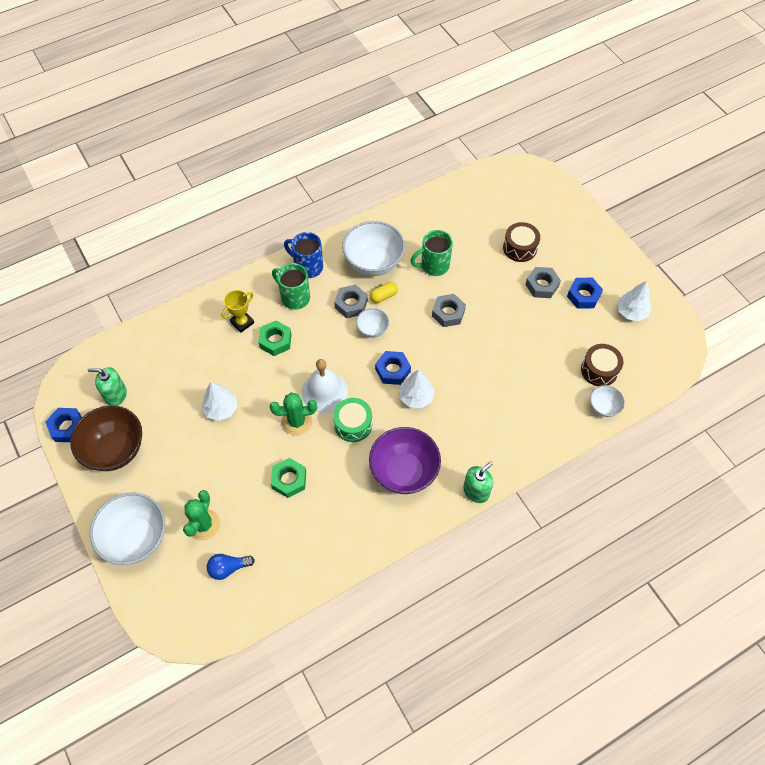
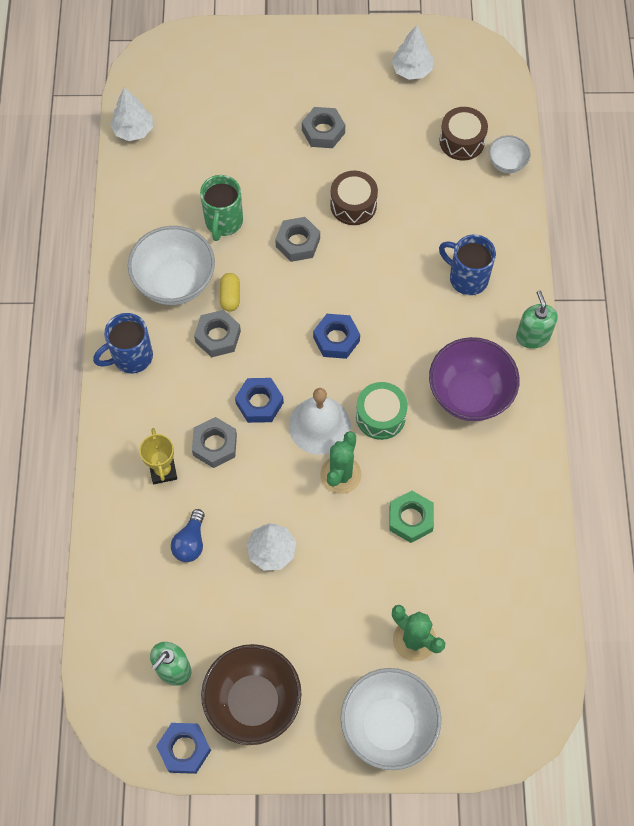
camera: 60 degrees left, 5 degrees up
blue light bulb [207,554,255,580] -> blue light bulb moved to [171,509,205,562]
green nut [258,320,292,356] -> grey nut [192,417,237,468]
green mug [272,263,310,310] -> none
white bowl [356,308,389,338] -> none
white tree [399,370,435,408] -> white tree moved to [110,87,153,141]
brown drum [503,222,540,262] -> brown drum moved to [330,171,378,225]
blue nut [567,278,603,309] -> blue nut moved to [235,378,284,423]
none -> blue mug [439,234,496,295]

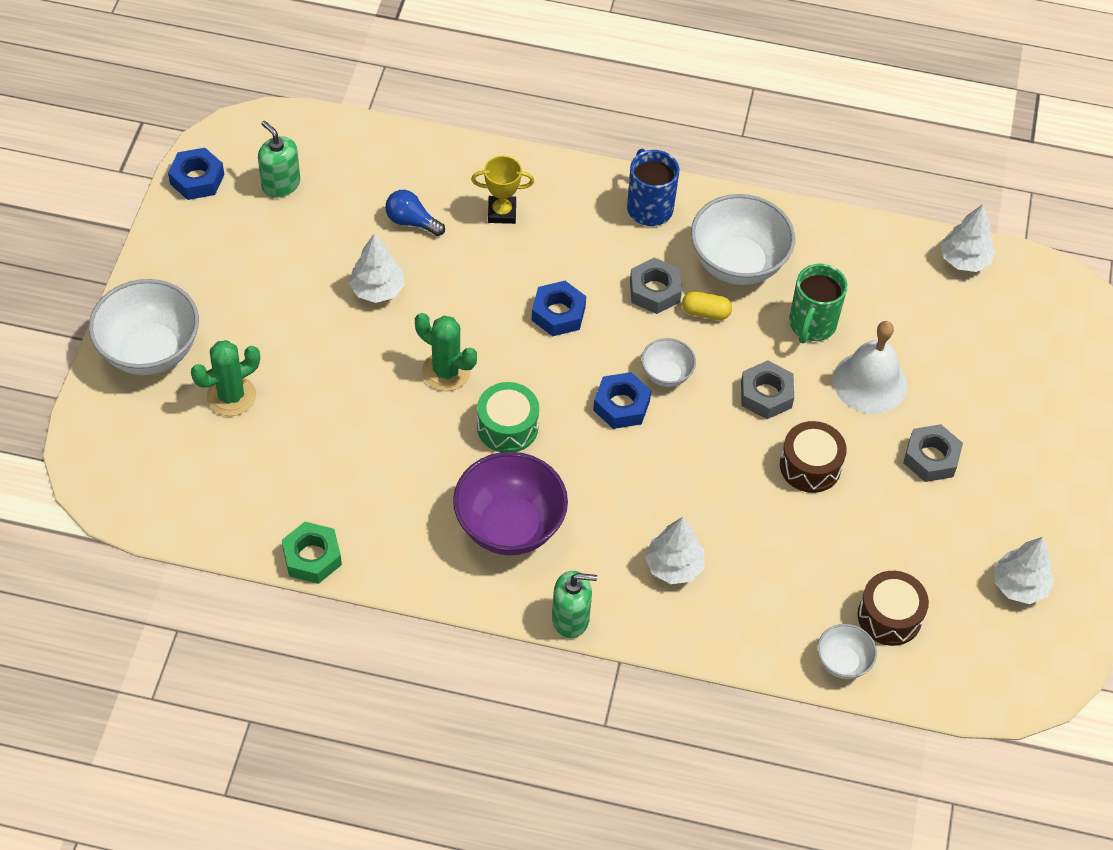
camera: 100 degrees right, 10 degrees down
grey nut [192,417,237,468] -> none
green mug [200,175,243,241] -> green mug turned 90 degrees counterclockwise [789,264,847,343]
brown bowl [201,644,302,745] -> none
white bell [289,388,351,455] -> white bell moved to [833,321,907,414]
green nut [389,491,434,543] -> green nut moved to [282,522,342,584]
blue mug [439,234,496,295] -> white tree [645,517,705,584]
none -> white bowl [641,338,696,387]

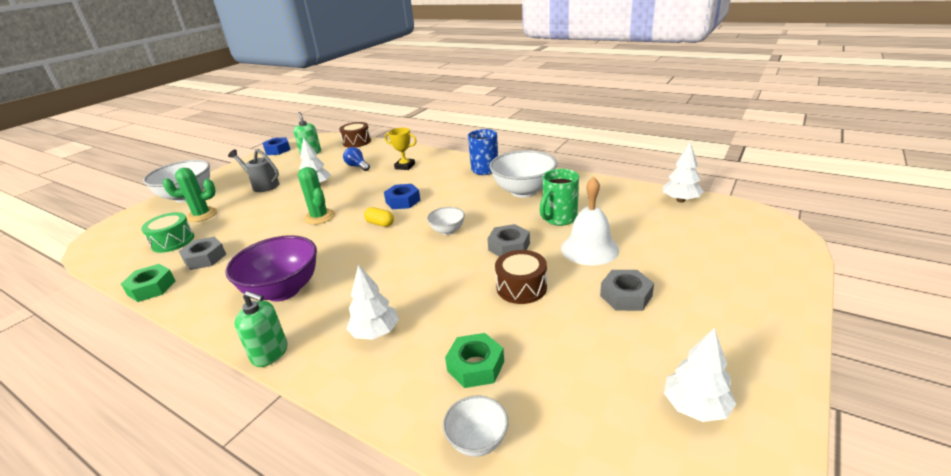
camera: 25 degrees right, 25 degrees down
green drum [477,382,539,452] -> green drum moved to [141,212,194,253]
blue nut [593,372,651,429] -> none
grey nut [630,257,682,314] -> grey nut moved to [179,237,226,270]
yellow capsule [682,291,732,320] -> yellow capsule moved to [364,207,394,227]
brown drum [858,571,929,646] -> brown drum moved to [339,122,371,148]
none -> grey watering can [228,149,280,192]
none -> green nut [445,333,504,388]

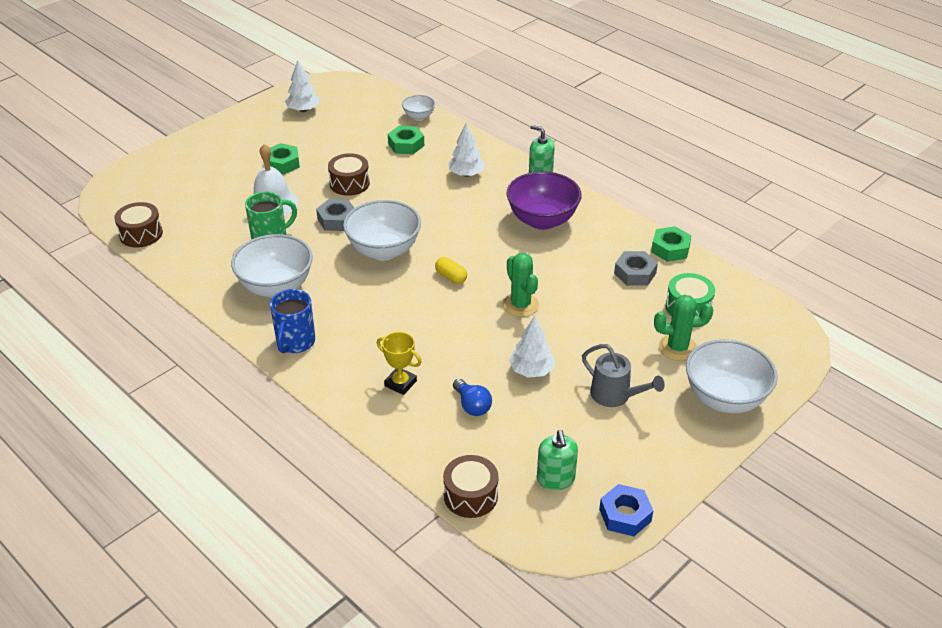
camera: 170 degrees left, 10 degrees up
blue nut [384,184,420,209] -> none
white bowl [427,207,465,235] -> white bowl [343,200,421,260], size x1.96
grey nut [600,270,654,311] -> green nut [270,143,300,174]
white tree [663,142,704,202] -> brown drum [114,202,163,247]

